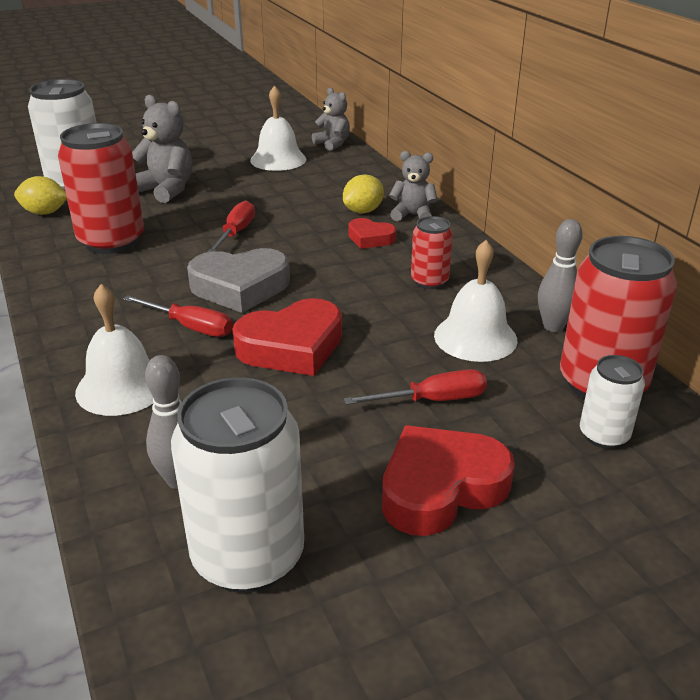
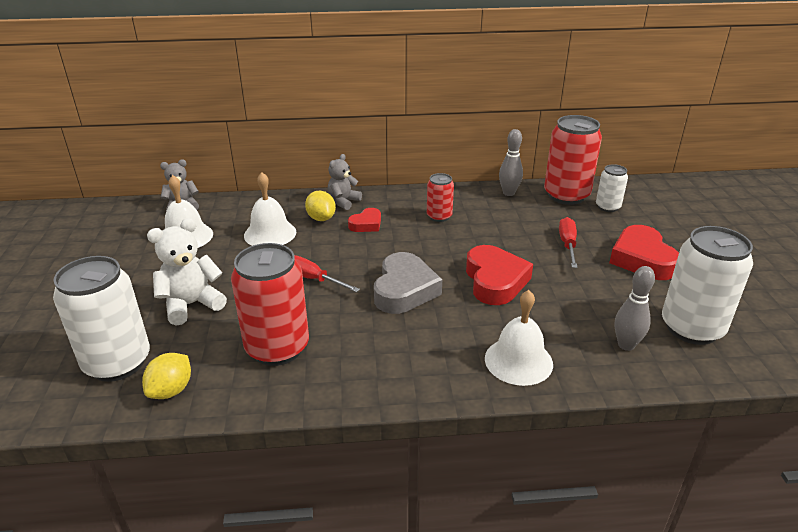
camera: 70 degrees left, 0 degrees up
red screwdriver [123,295,232,337] -> none
grey teddy bear [132,95,192,203] -> white teddy bear [147,218,227,326]
white bell [434,240,518,362] -> white bell moved to [244,172,296,246]

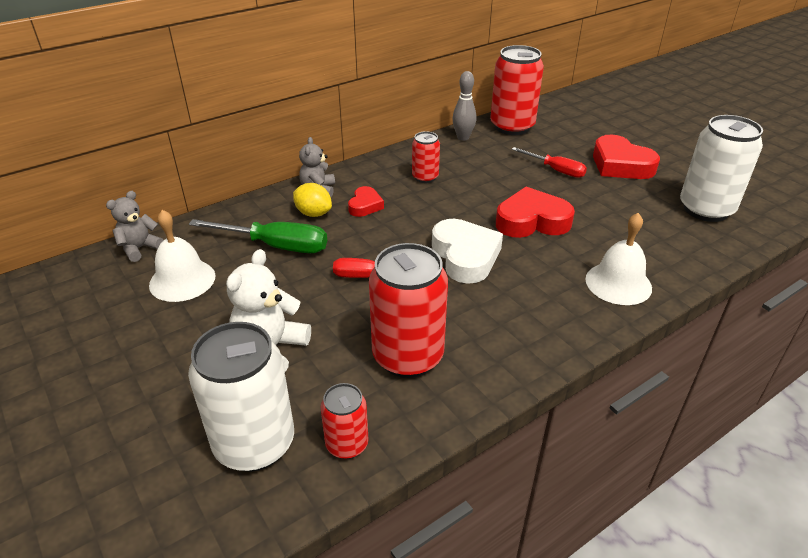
camera: 30 degrees left, 5 degrees up
yellow lemon [142,353,191,399] -> red can [321,383,369,459]
white bell [244,172,296,246] -> green screwdriver [189,219,327,253]
grey heart [374,252,442,314] -> white heart [432,219,503,284]
red heart [466,245,533,305] -> red heart turned 60 degrees counterclockwise [496,187,575,238]
red screwdriver [559,217,578,268] -> red screwdriver turned 150 degrees clockwise [512,147,587,178]
white can [596,164,628,212] -> none
grey bowling pin [615,266,655,351] -> none

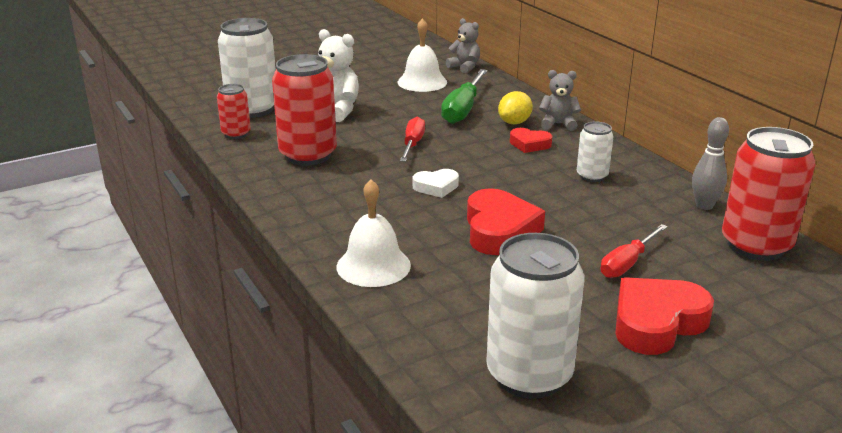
camera: 95 degrees right, 10 degrees down
red can [412,131,440,183] -> white can [577,121,613,182]
white heart [432,219,503,284] -> white heart [413,169,459,198], size x0.55

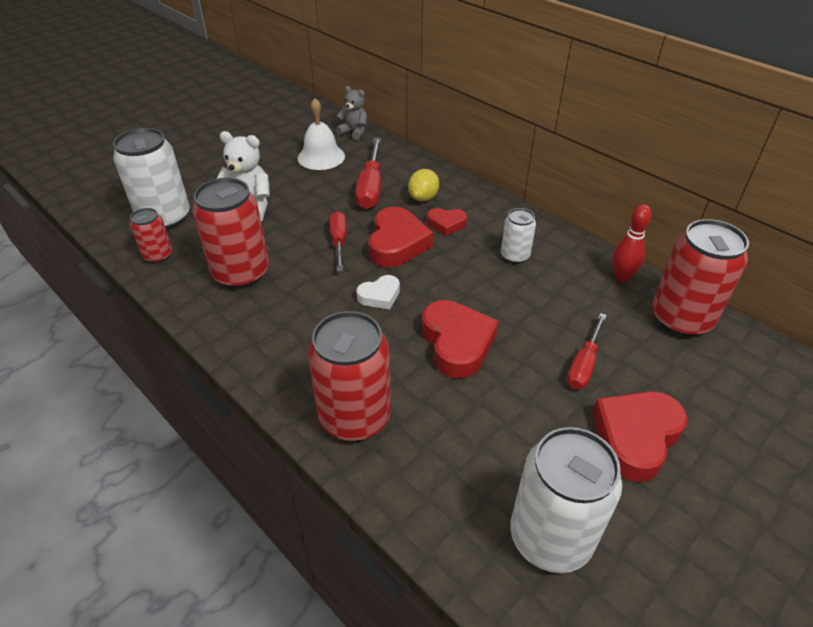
camera: 15 degrees left, 15 degrees up
white bell [337,179,411,287] -> red can [308,311,391,441]
green screwdriver [441,69,487,124] -> red screwdriver [355,138,381,209]
grey teddy bear [539,70,581,131] -> none
grey bowling pin [692,117,729,210] -> red bowling pin [612,205,652,282]
none -> red heart [369,207,433,267]

